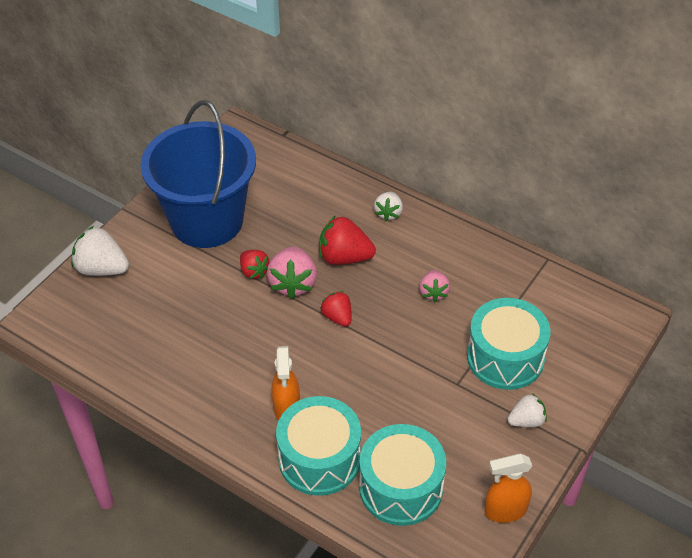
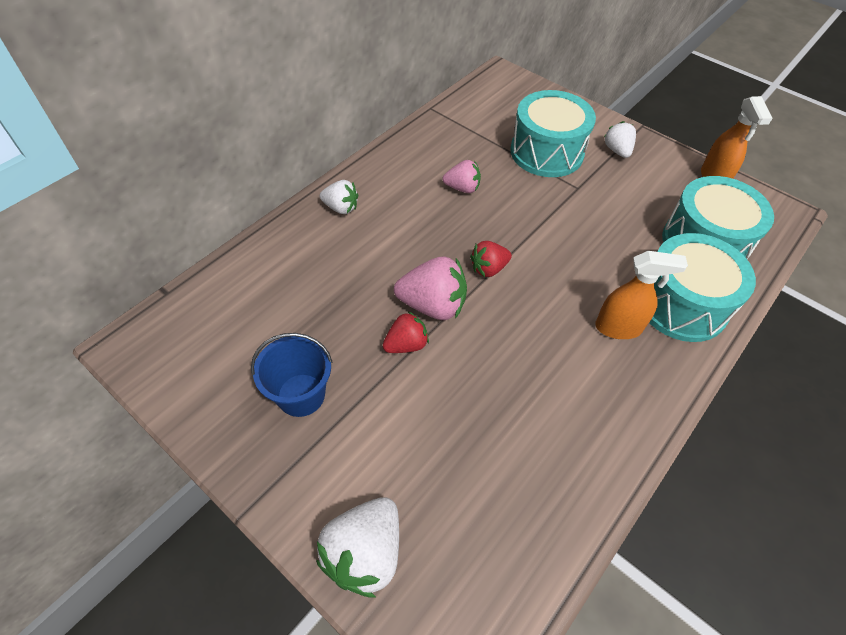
camera: 85 degrees left, 5 degrees up
blue bucket [141,100,256,248] -> blue bucket [251,333,333,417], size x0.45
red strawberry [319,215,376,265] -> none

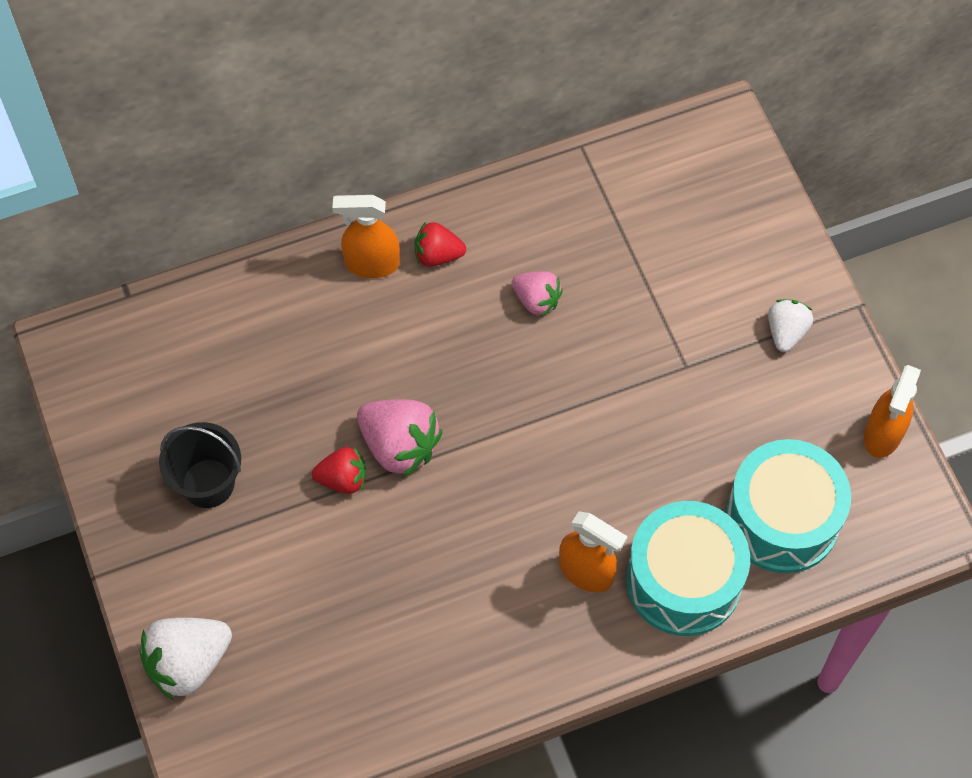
camera: 30 degrees right, 10 degrees up
blue bucket [251,333,333,417] -> black bucket [159,422,241,508]
white strawberry [320,180,358,214] -> orange spray bottle [332,195,400,278]
red strawberry [470,241,512,277] -> red strawberry moved to [414,222,466,266]
turquoise drum [510,90,596,177] -> none

